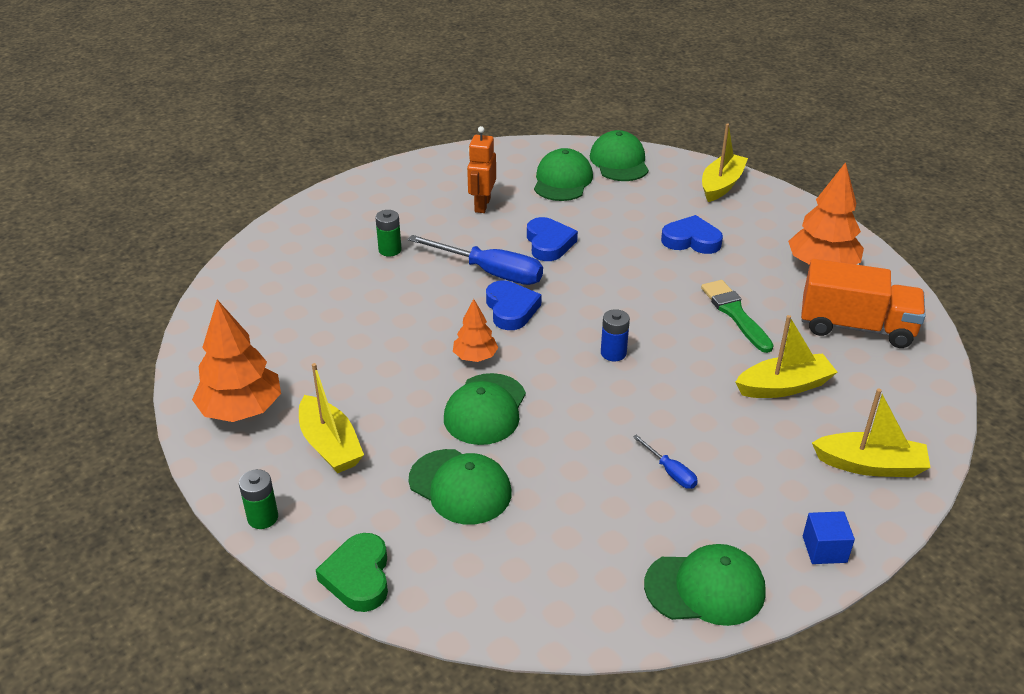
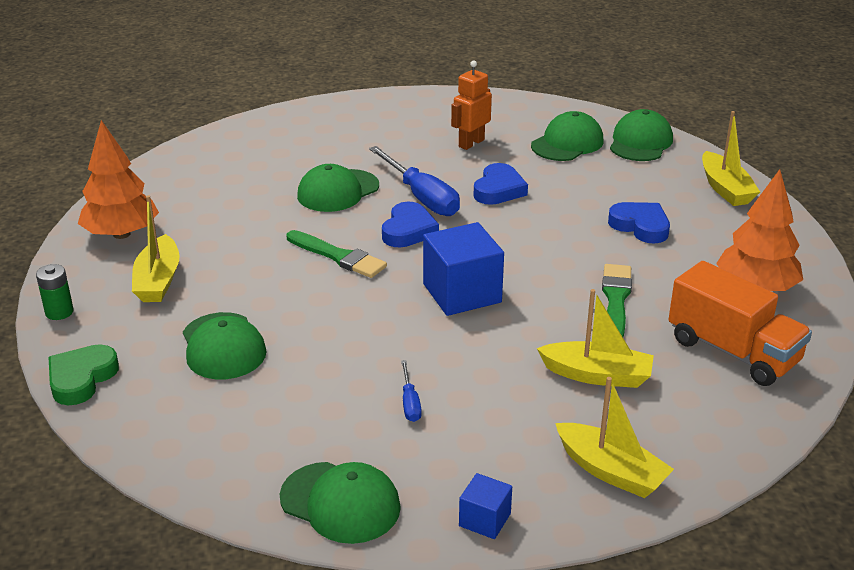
camera: 30 degrees right, 5 degrees down
green battery [375,210,402,257] -> none
green cap [444,373,526,445] -> green cap moved to [297,164,379,212]
orange tree [453,299,498,362] -> green brush [287,230,387,278]
blue battery [601,309,630,361] -> blue cube [423,222,504,316]
yellow boat [702,123,748,202] -> yellow boat turned 105 degrees clockwise [702,111,760,206]

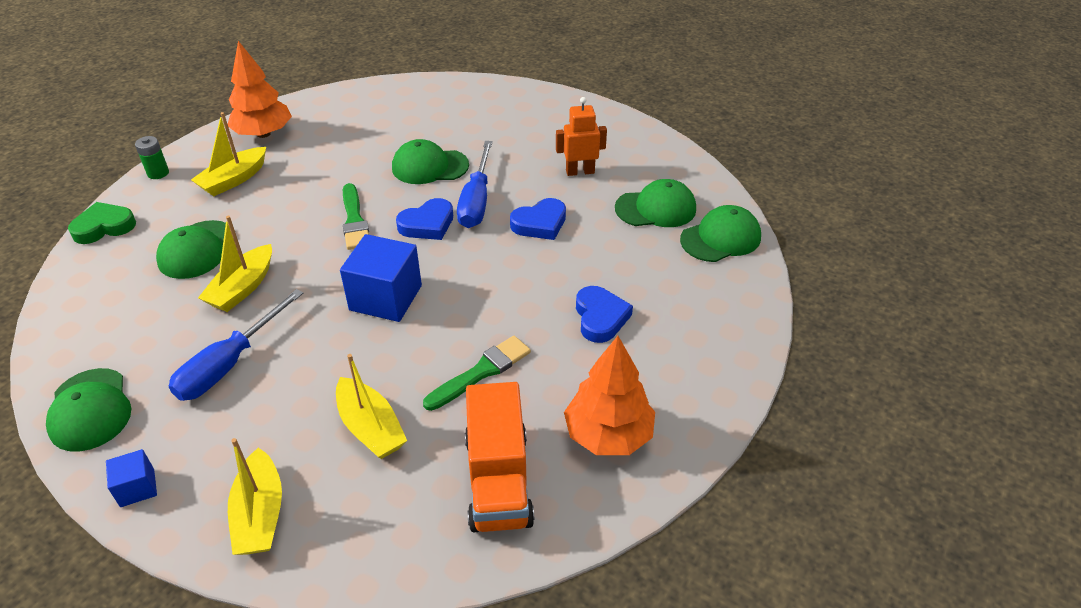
camera: 40 degrees right, 10 degrees up
blue screwdriver [401,360,422,422] -> blue screwdriver [168,289,303,401], size x2.11
yellow boat [702,111,760,206] -> yellow boat moved to [198,216,272,312]

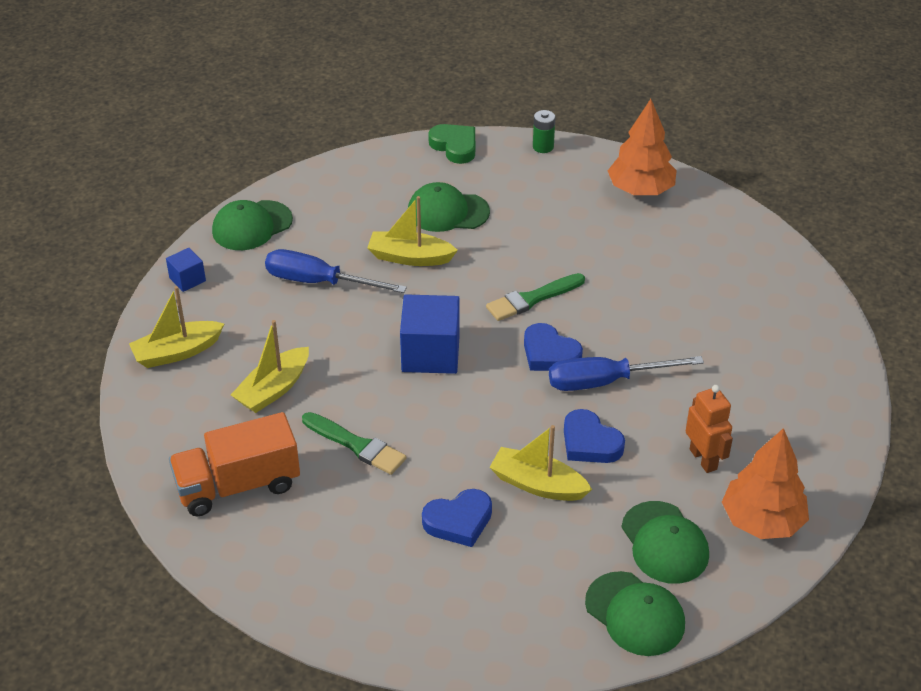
camera: 75 degrees right, 0 degrees up
yellow boat [191,112,266,196] -> yellow boat moved to [489,425,592,501]
green cap [392,139,469,184] -> none
orange tree [564,336,655,455] -> orange tree moved to [722,428,809,539]

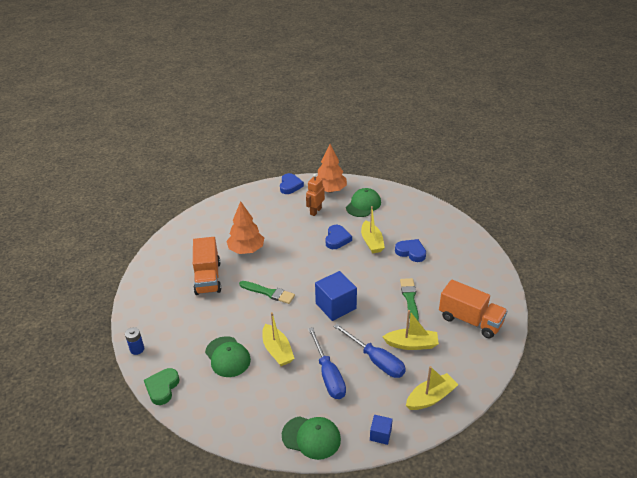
camera: 125 degrees left, 5 degrees down
yellow boat [129,286,224,368] -> yellow boat turned 60 degrees counterclockwise [406,366,458,410]
blue heart [524,323,583,371] -> blue heart moved to [280,173,304,194]
green battery [533,110,555,153] -> blue battery [125,327,144,355]
blue screwdriver [549,356,704,391] -> blue screwdriver moved to [333,324,406,378]
green cap [585,571,685,656] -> none
orange tree [608,99,677,195] -> orange tree moved to [227,201,264,254]
none -> orange truck [193,237,221,295]

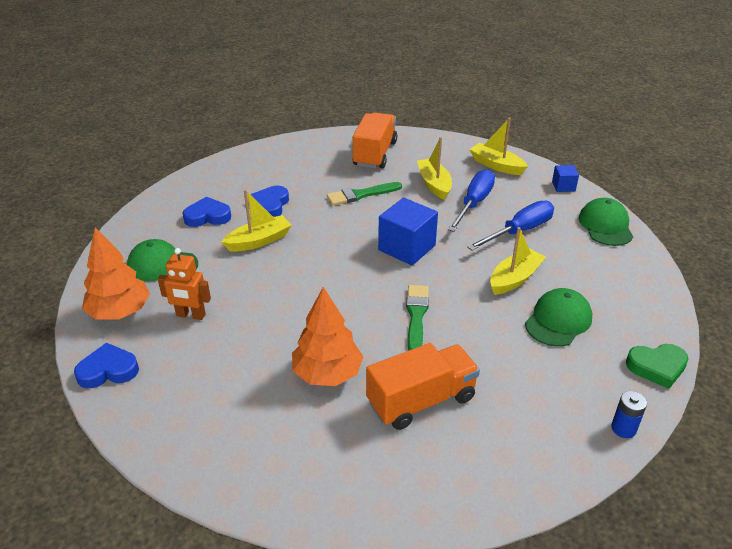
camera: 110 degrees left, 0 degrees up
blue heart [326,225,352,249] -> blue heart moved to [183,196,231,227]

